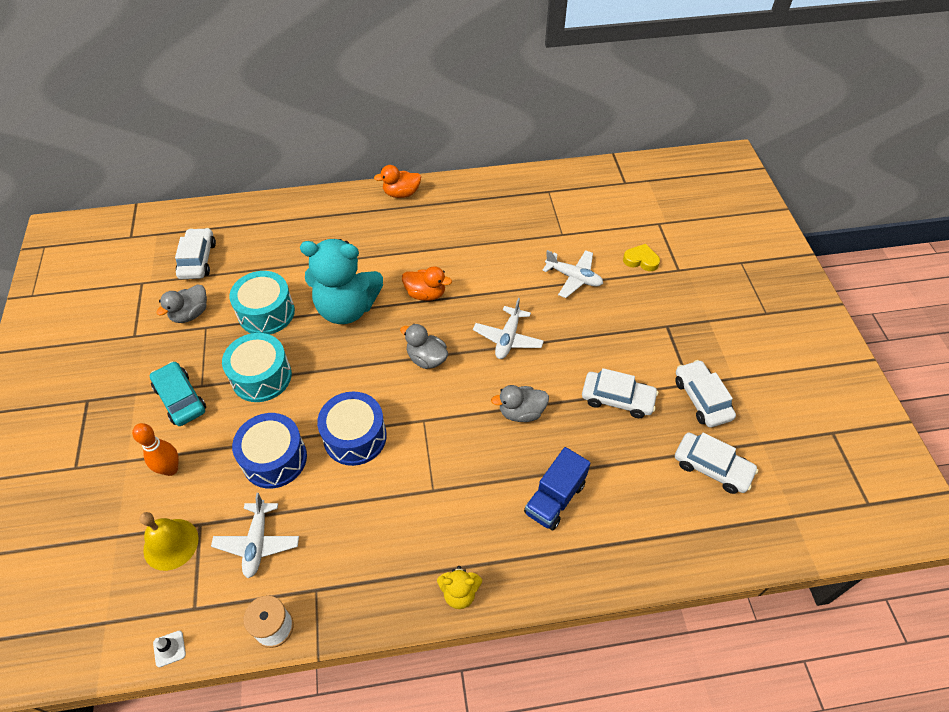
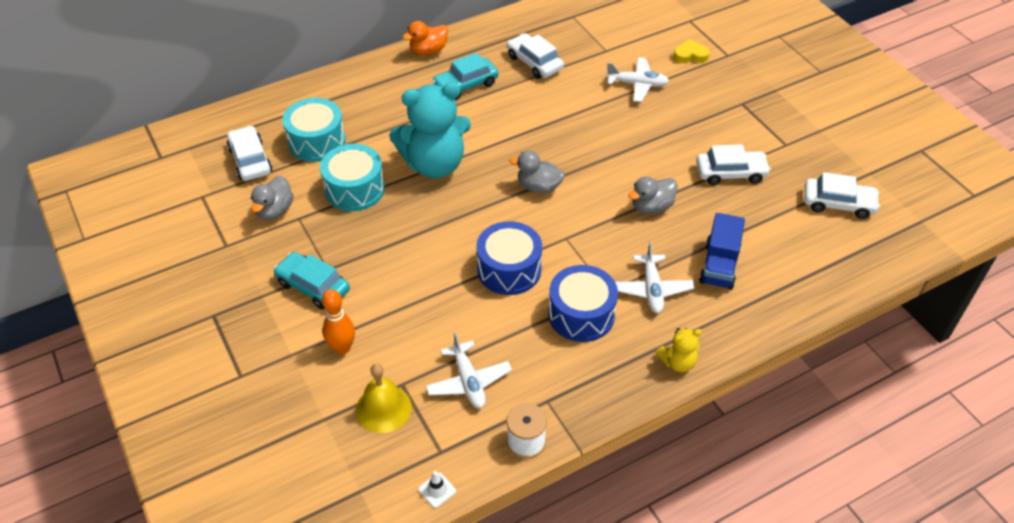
camera: 20 degrees left, 5 degrees down
turquoise drum [222,333,292,402] -> turquoise drum moved to [283,98,346,162]
blue drum [232,413,307,489] -> blue drum moved to [548,265,618,342]
orange duck [402,266,452,301] -> none
white plane [473,298,544,359] -> white plane moved to [615,242,695,313]
white car [675,360,736,428] -> white car moved to [507,33,564,79]
none -> turquoise car [432,53,499,100]

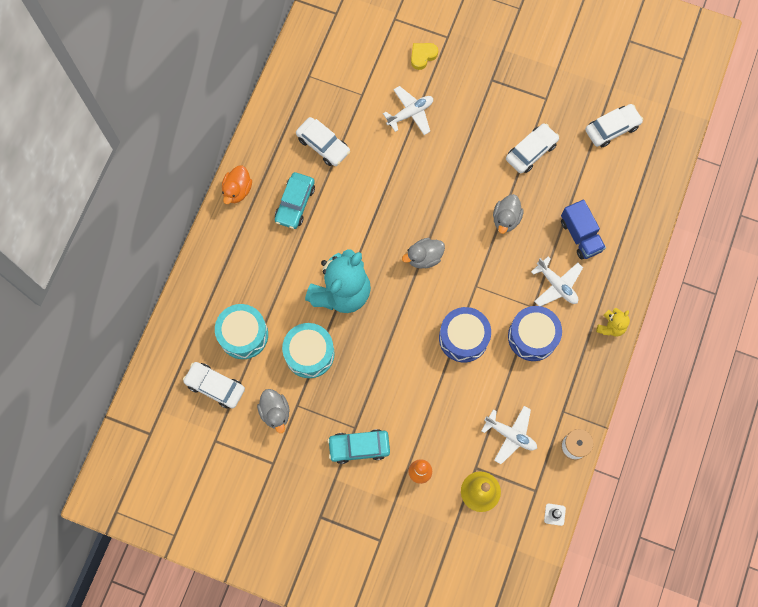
camera: 40 degrees left, 25 degrees up
white car [507,33,564,79] -> white car turned 150 degrees counterclockwise [296,117,350,166]

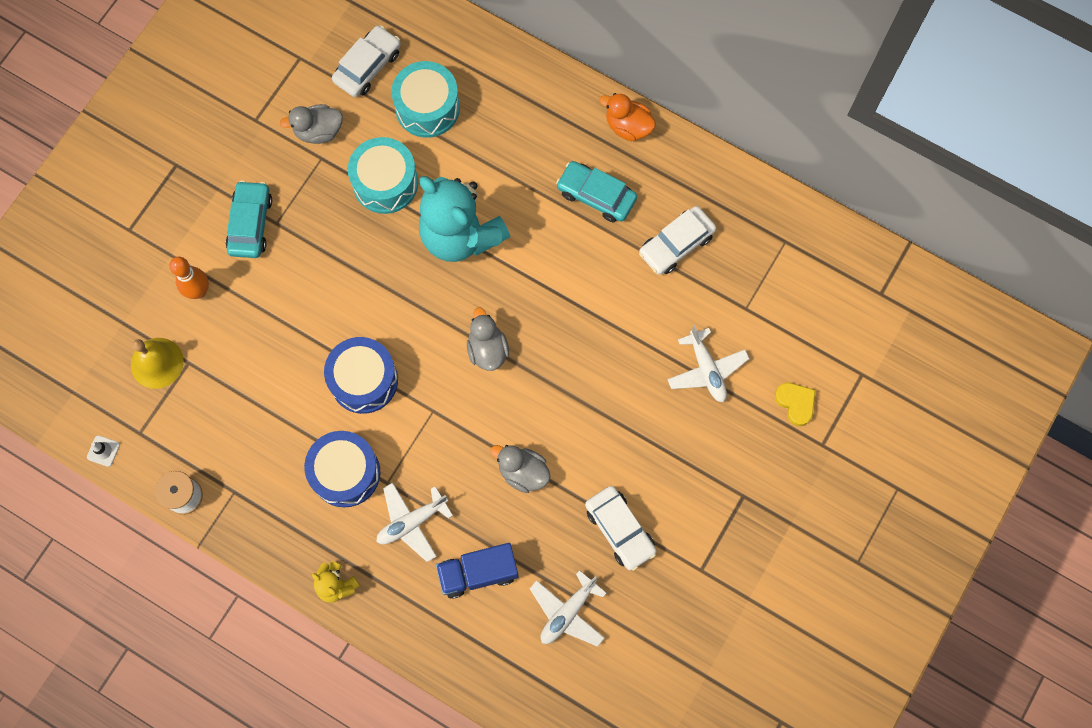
camera: 100 degrees right, 0 degrees up
white plane [481,406,537,464] -> white plane moved to [530,570,606,647]
white car [585,104,643,147] -> none

